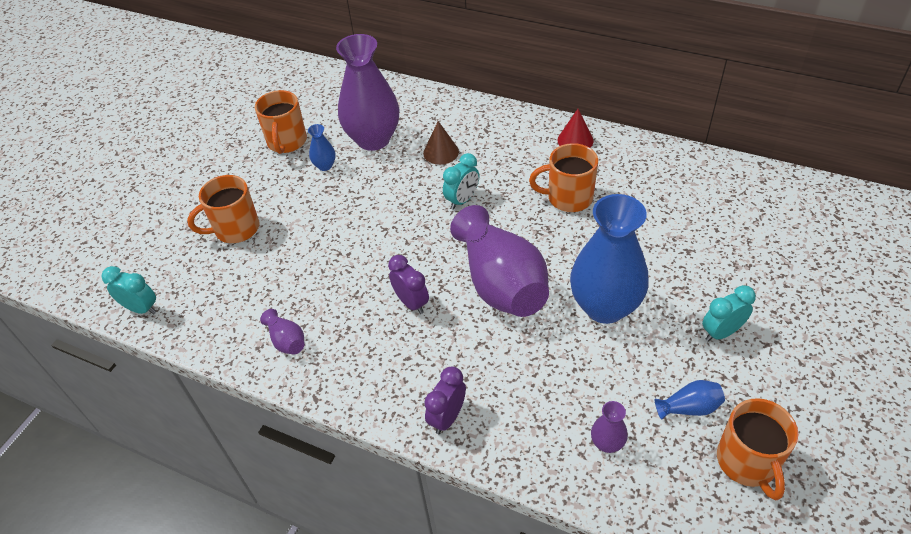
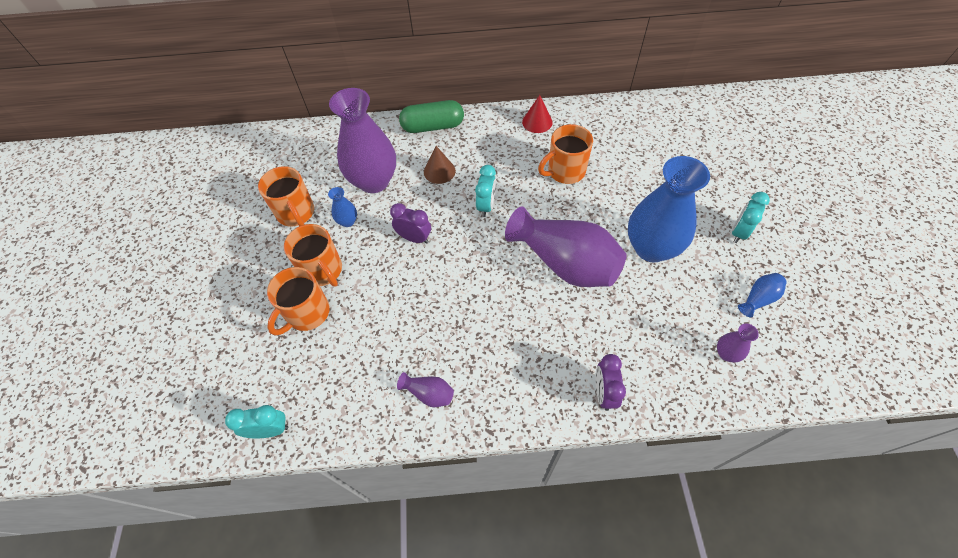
camera: 30 degrees left, 10 degrees up
purple clock [388,255,429,314] -> purple clock moved to [390,203,431,244]
orange mug [717,398,799,500] -> orange mug moved to [284,224,342,287]
none -> green capsule [399,100,464,133]

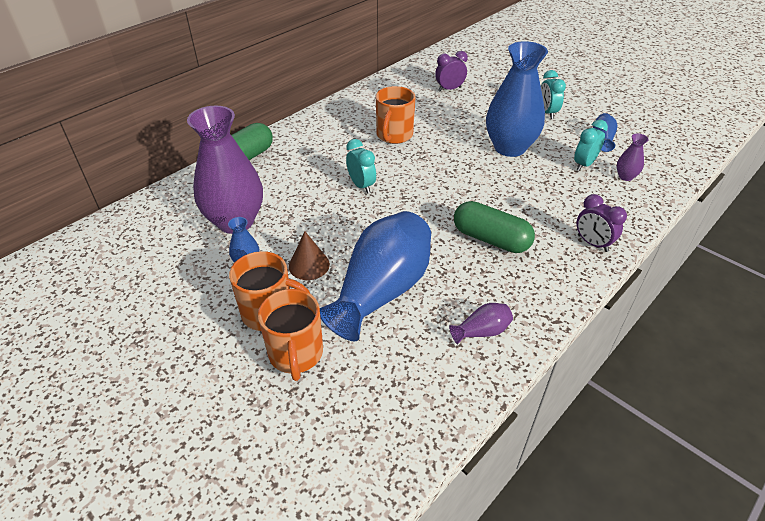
camera: 45 degrees left, 15 degrees down
turquoise clock [225,405,288,438] -> turquoise clock moved to [574,120,608,171]
orange mug [258,166,314,226] -> none
purple clock [390,203,431,244] -> purple clock moved to [435,51,468,91]
brown cone [424,146,456,184] -> brown cone moved to [289,231,330,280]
purple vase [505,206,627,287] -> none
red cone [522,95,552,133] -> none
none -> blue vase [320,211,431,341]
none -> green capsule [454,201,535,253]

